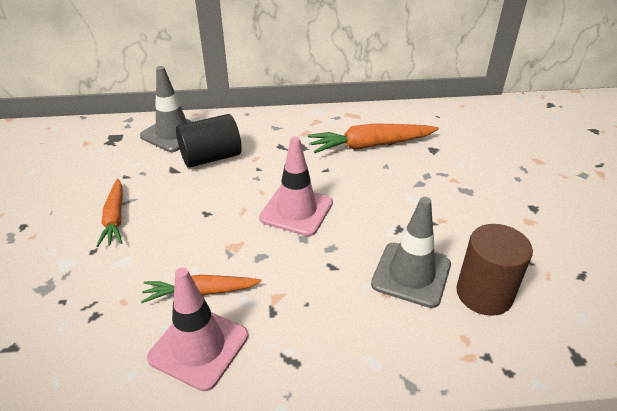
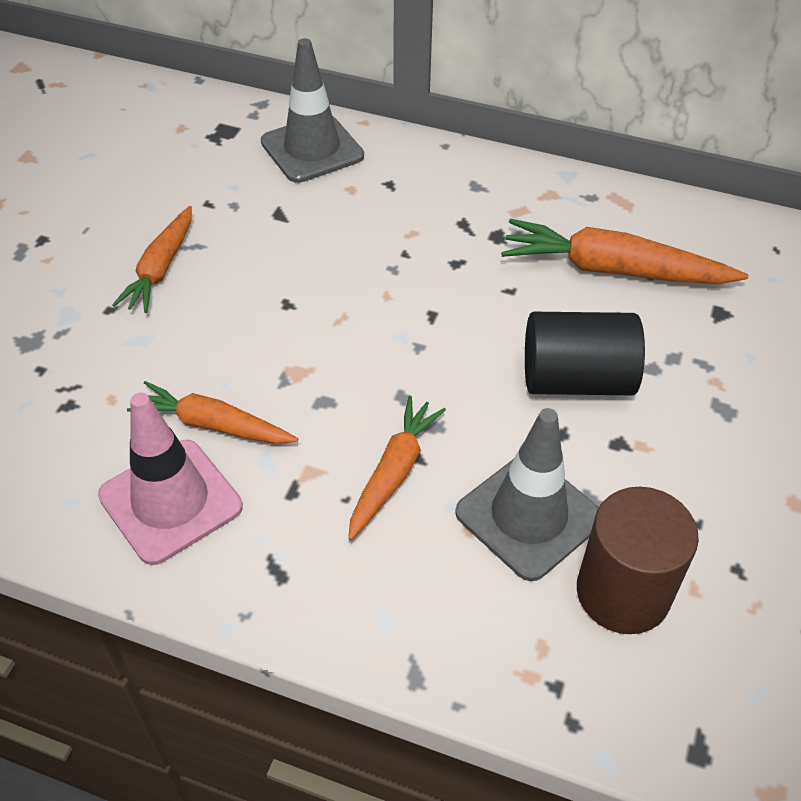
camera: 25 degrees right, 10 degrees up
black cylinder [176,114,242,168] -> black cylinder moved to [525,312,645,395]
pink traffic cone [259,136,333,236] -> none
none -> orange carrot [348,396,446,540]

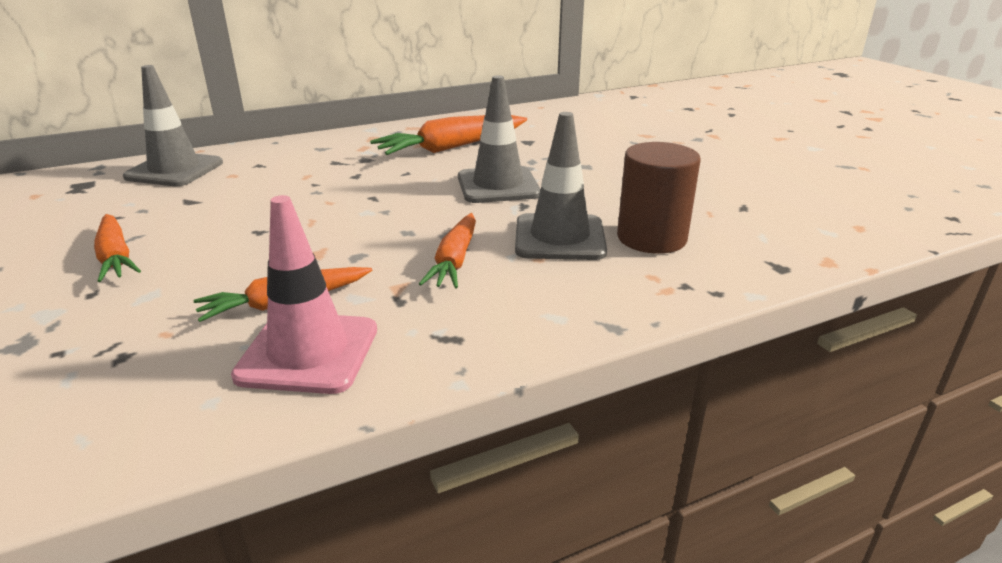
camera: 45 degrees left, 20 degrees down
orange carrot [348,396,446,540] -> orange carrot turned 150 degrees counterclockwise [419,213,476,289]
black cylinder [525,312,645,395] -> grey traffic cone [458,75,541,203]

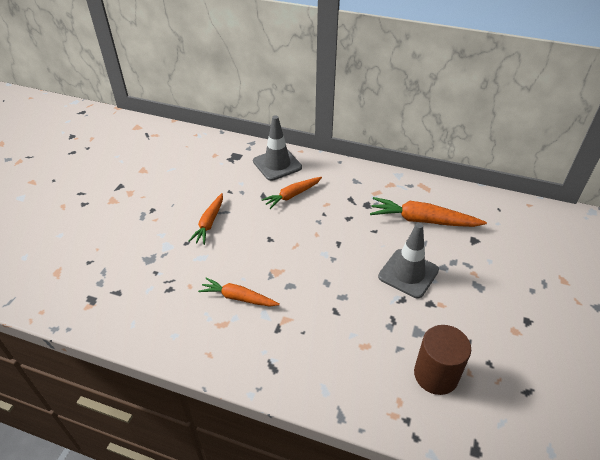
camera: 45 degrees right, 15 degrees up
pink traffic cone [231,195,377,394] -> none
orange carrot [419,213,476,289] -> orange carrot moved to [261,177,322,209]
grey traffic cone [515,112,607,260] -> none

